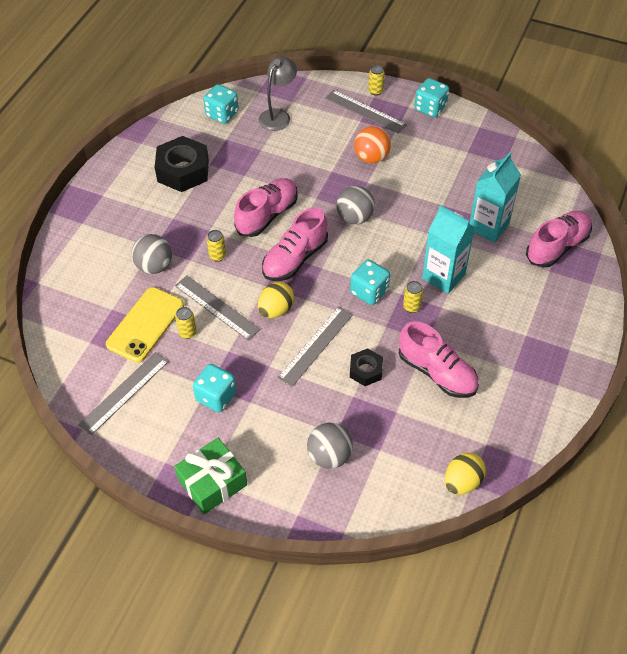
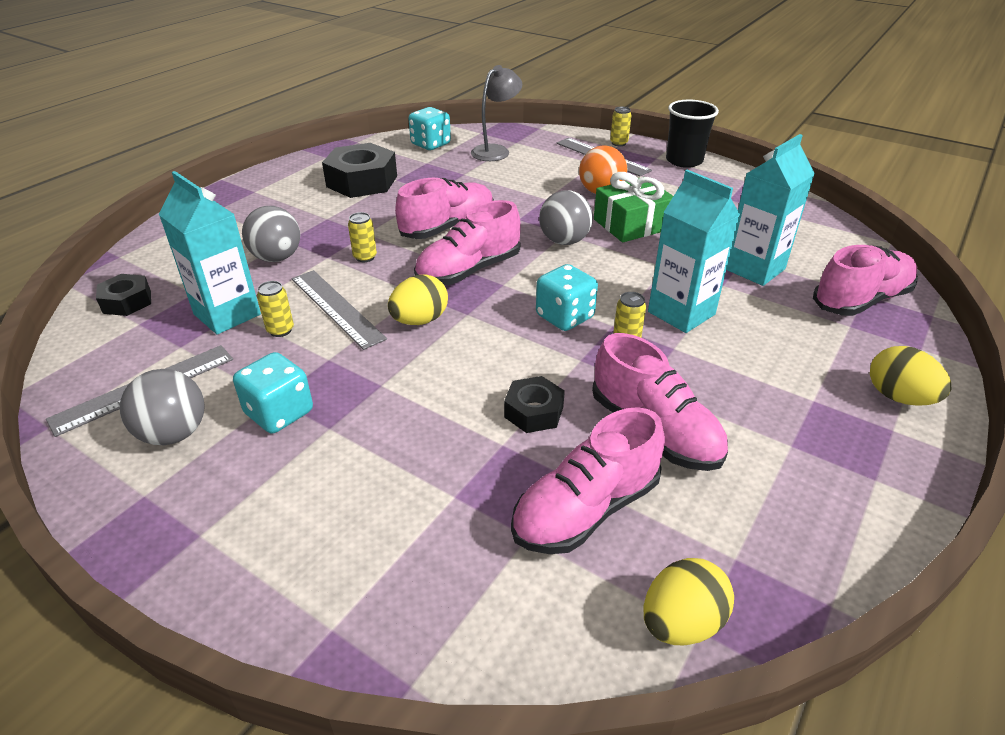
camera: 10 degrees right, 15 degrees down
yellow phone [106,287,184,363] -> turquoise carton [159,171,261,335]
green gift [174,438,247,514] -> green gift moved to [594,172,673,242]
grey ruler [277,306,353,387] -> none
grey ball [307,423,353,469] -> grey ball moved to [120,369,205,445]
turquoise dice [414,78,449,118] -> black cup [666,99,719,168]
none -> black nut [96,274,151,316]
none -> pink shoe [511,407,665,554]
none -> yellow egg [870,346,951,406]

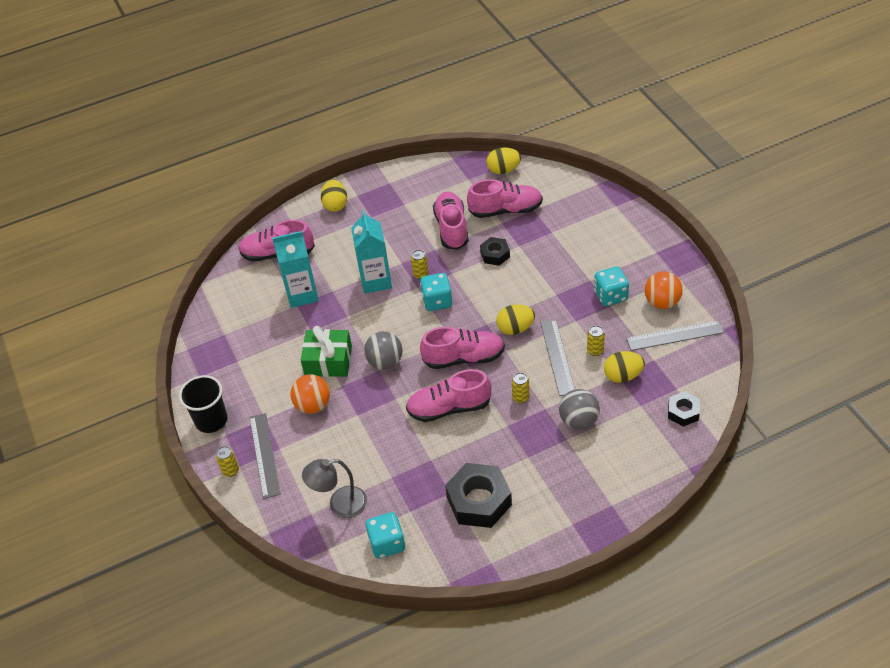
camera: 145 degrees left, 10 degrees up
grey ball [120,369,205,445] -> orange ball [645,271,683,309]
turquoise carton [159,171,261,335] -> yellow egg [604,351,645,383]

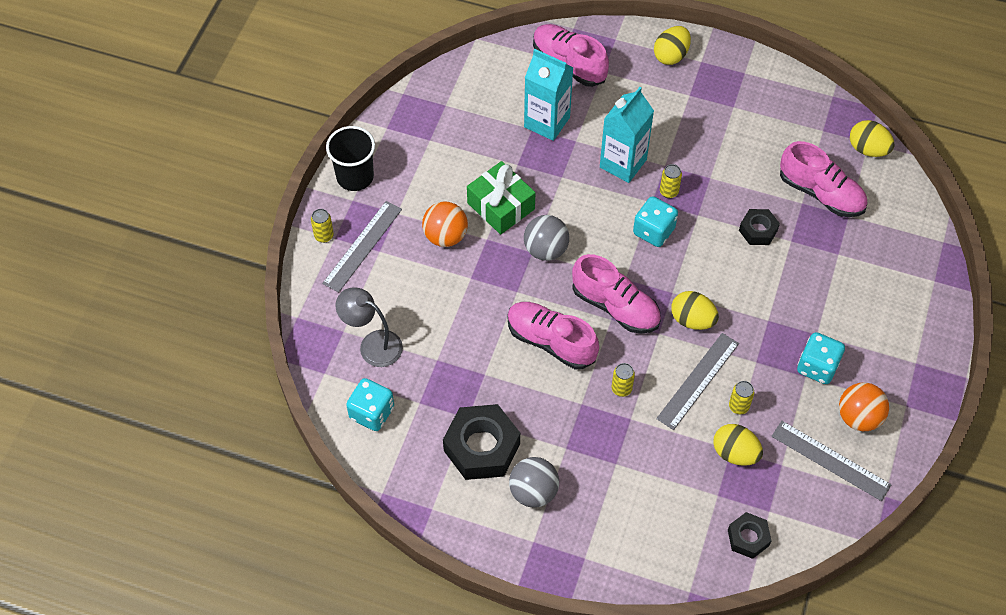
camera: 40 degrees right, 10 degrees up
pink shoe [433,192,469,250] -> none
grey ball [559,389,600,430] -> grey ball moved to [509,457,559,508]

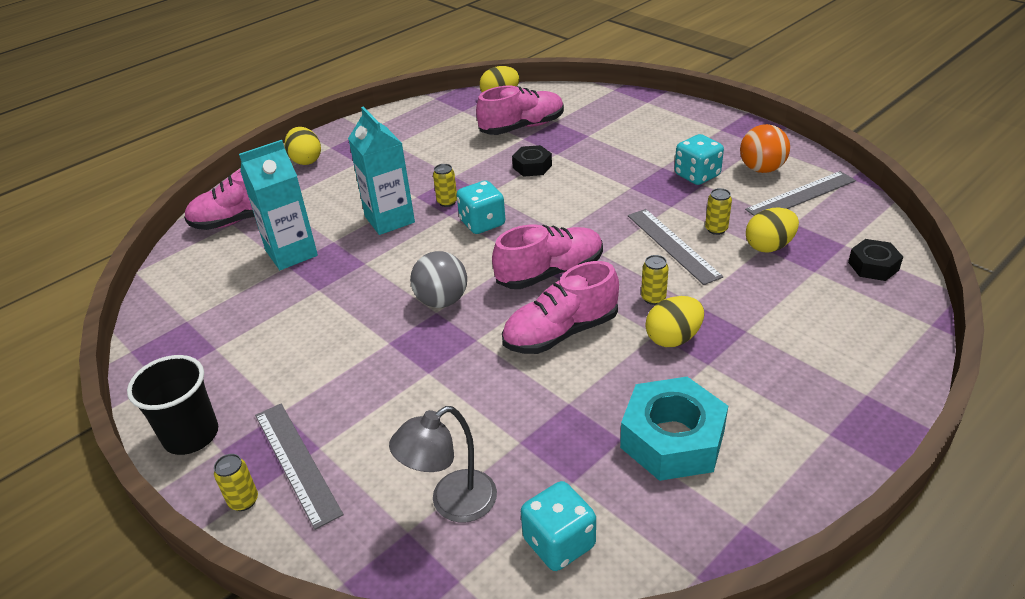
camera: 60 degrees left, 20 degrees down
orange ball [422,201,468,247] -> none
black nut [443,404,520,480] -> turquoise nut [620,377,728,481]
green gift [467,161,535,235] -> none
grey ball [509,457,559,508] -> none
yellow egg [671,291,719,330] -> yellow egg moved to [645,296,704,347]

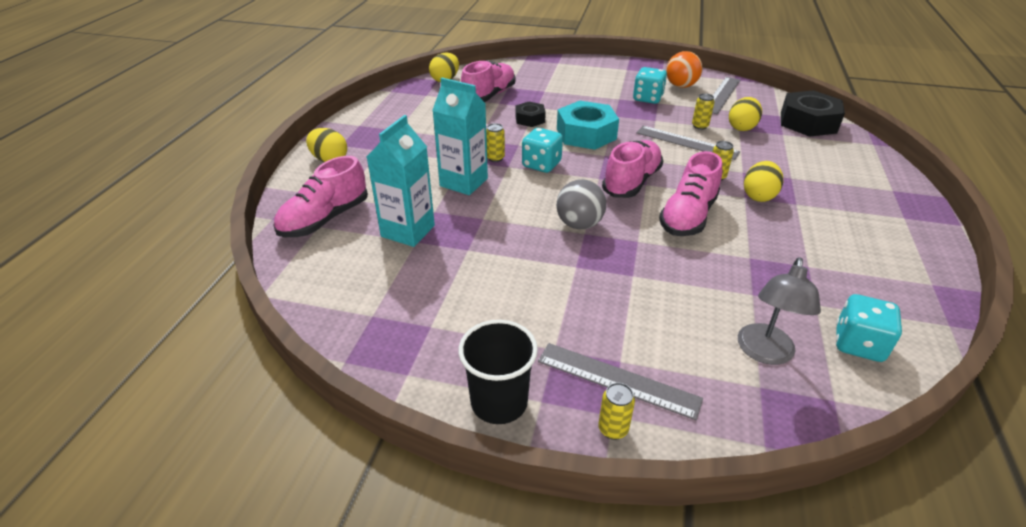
camera: 35 degrees left, 0 degrees up
turquoise nut [620,377,728,481] -> turquoise nut moved to [557,101,619,150]
black nut [848,239,903,281] -> black nut [781,90,845,137], size x1.82

